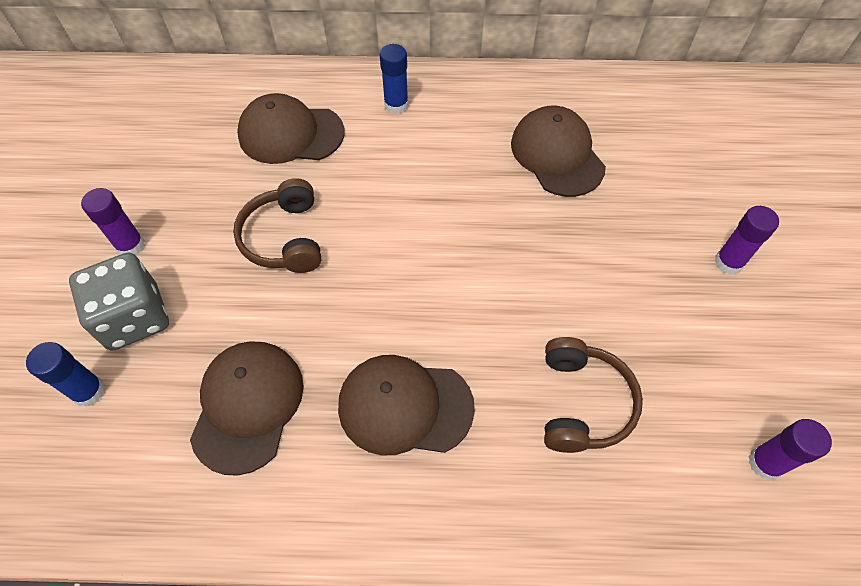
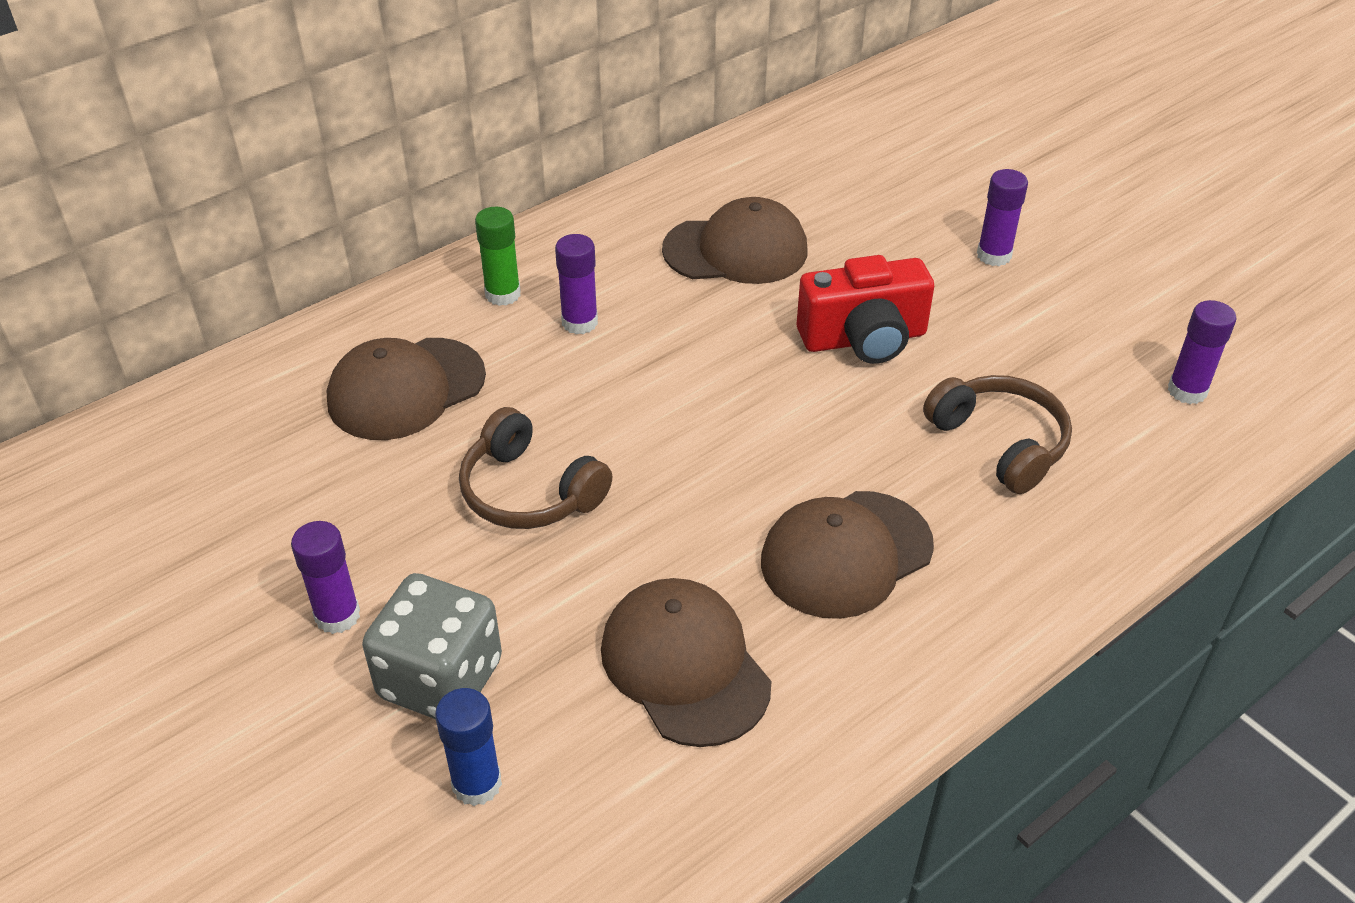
camera: 40 degrees left, 15 degrees down
blue glue stick [380,44,409,114] -> green glue stick [475,207,521,306]
brown cap [511,106,606,197] -> brown cap turned 150 degrees clockwise [662,197,807,284]
none -> purple glue stick [555,234,598,334]
none -> red camera [797,255,934,364]

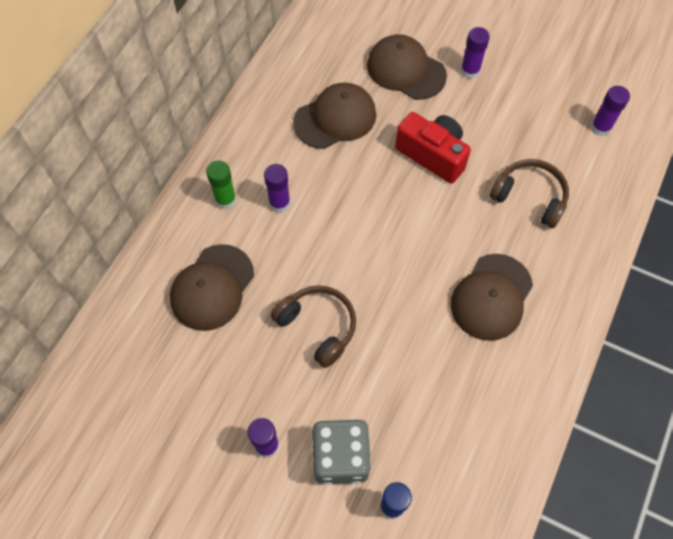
camera: 25 degrees left, 20 degrees up
brown headphones [459,407,612,529] -> brown headphones turned 150 degrees counterclockwise [271,285,356,368]
brown cap [601,578,771,747] -> brown cap moved to [367,34,447,100]
red camera [797,255,934,364] -> red camera turned 105 degrees counterclockwise [395,112,471,184]

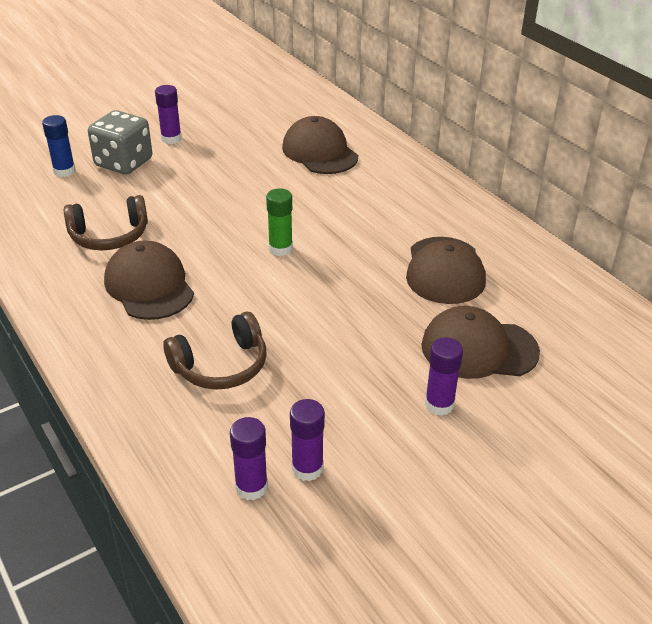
camera: 120 degrees right, 25 degrees down
green glue stick [206,160,236,209] -> green glue stick moved to [266,188,293,256]
purple glue stick [264,164,290,213] -> purple glue stick moved to [290,399,325,481]
brown headphones [271,285,356,368] -> brown headphones moved to [64,195,148,250]
brown cap [367,34,447,100] -> brown cap turned 150 degrees counterclockwise [421,306,540,379]
red camera [395,112,471,184] -> none

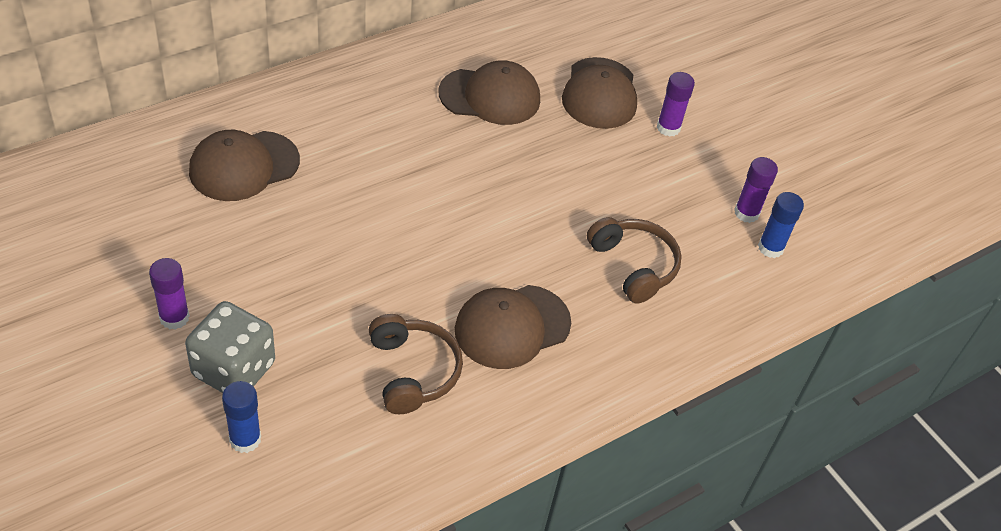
camera: 95 degrees left, 10 degrees up
purple glue stick [230,417,268,500] -> blue glue stick [758,192,804,258]
green glue stick [266,188,293,256] -> none

